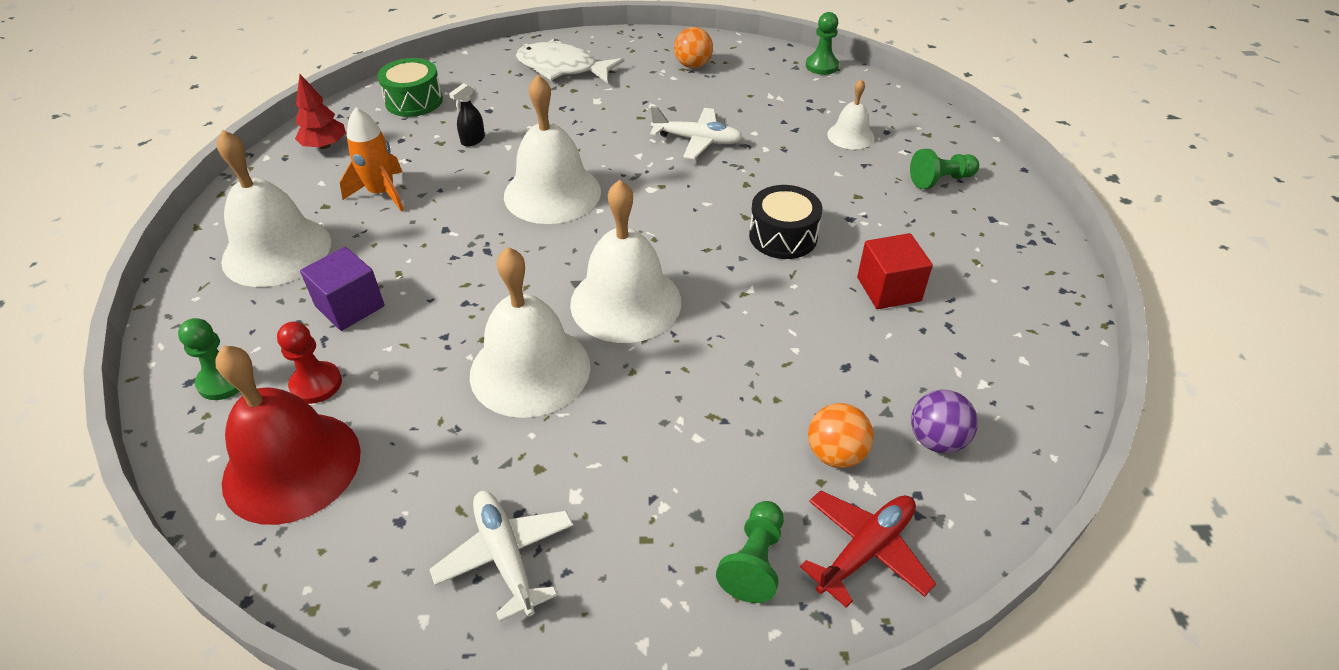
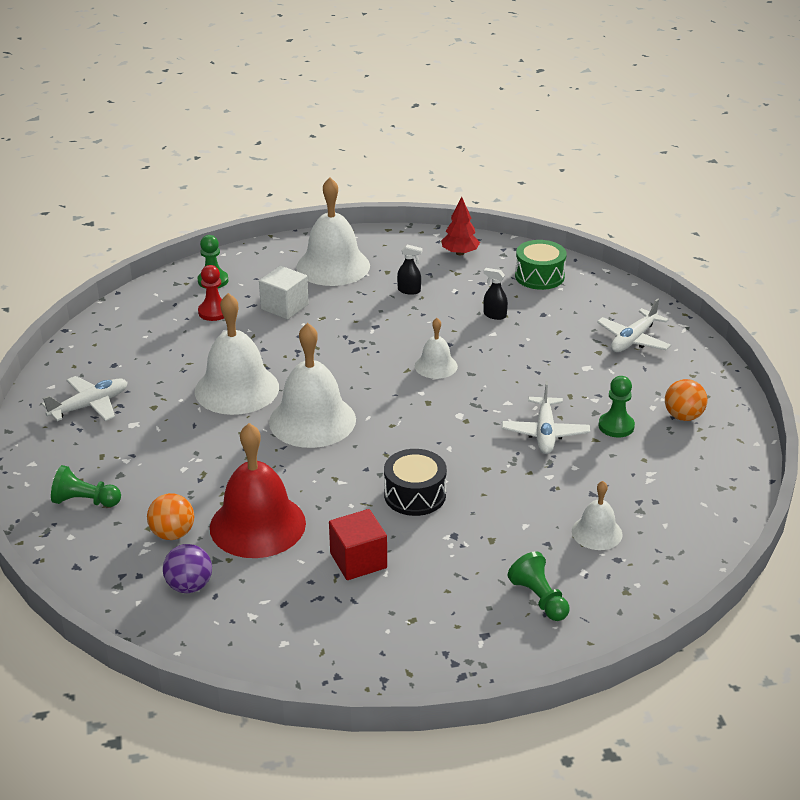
camera: 80 degrees right, 10 degrees down
red bell [215,345,361,525] -> red bell moved to [210,423,306,558]
purple cube [300,247,385,331] -> white cube [259,266,309,319]
orange rocket [340,108,404,211] -> black spray bottle [397,244,423,295]
white bell [504,74,601,224] -> white bell [415,318,458,379], size x0.52
white fish [516,42,624,83] -> white plane [597,298,671,352]
red plane [800,490,936,608] -> none
green pawn [806,12,839,75] -> green pawn moved to [599,376,635,438]

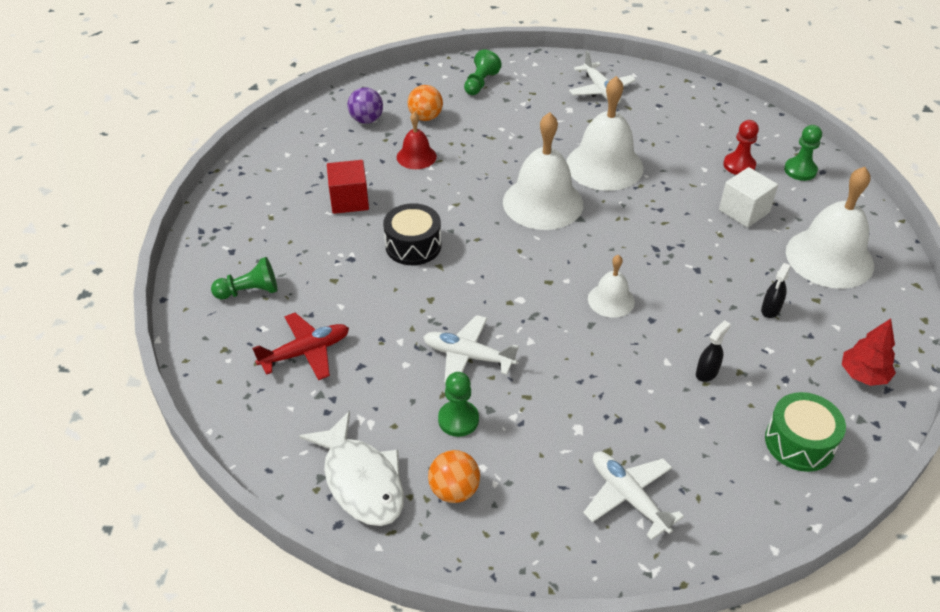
camera: 105 degrees right, 10 degrees up
red bell [210,423,306,558] -> red bell [397,112,437,169], size x0.52
white bell [572,481,622,550] -> red plane [252,313,349,380]
none -> white fish [299,411,404,526]

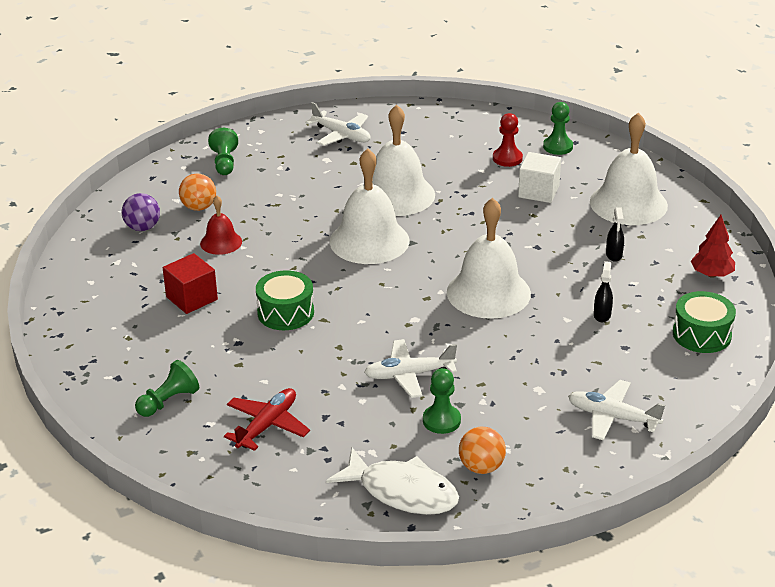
camera: 30 degrees left, 10 degrees down
black drum [383,203,441,265] -> green drum [256,270,314,330]
white bell [588,255,635,318] -> white bell [447,198,531,319], size x1.91

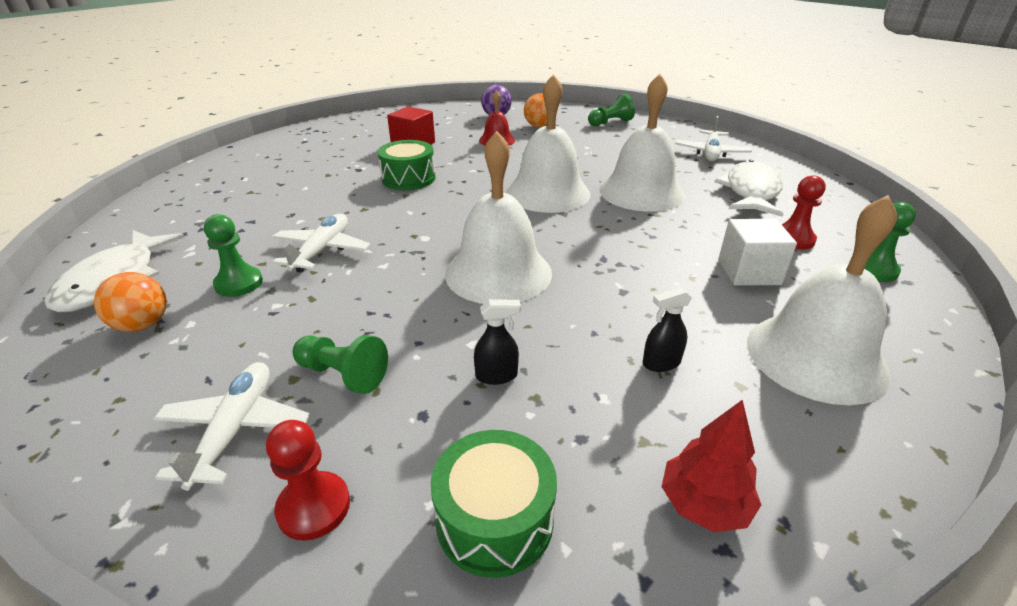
camera: 70 degrees right, 0 degrees up
green pawn [135,360,199,417] -> green pawn moved to [293,335,388,394]
red plane [224,388,310,451] -> none
white plane [364,339,457,398] -> white plane turned 45 degrees clockwise [272,214,370,273]
none -> red pawn [266,420,350,541]
none -> white fish [714,160,783,217]

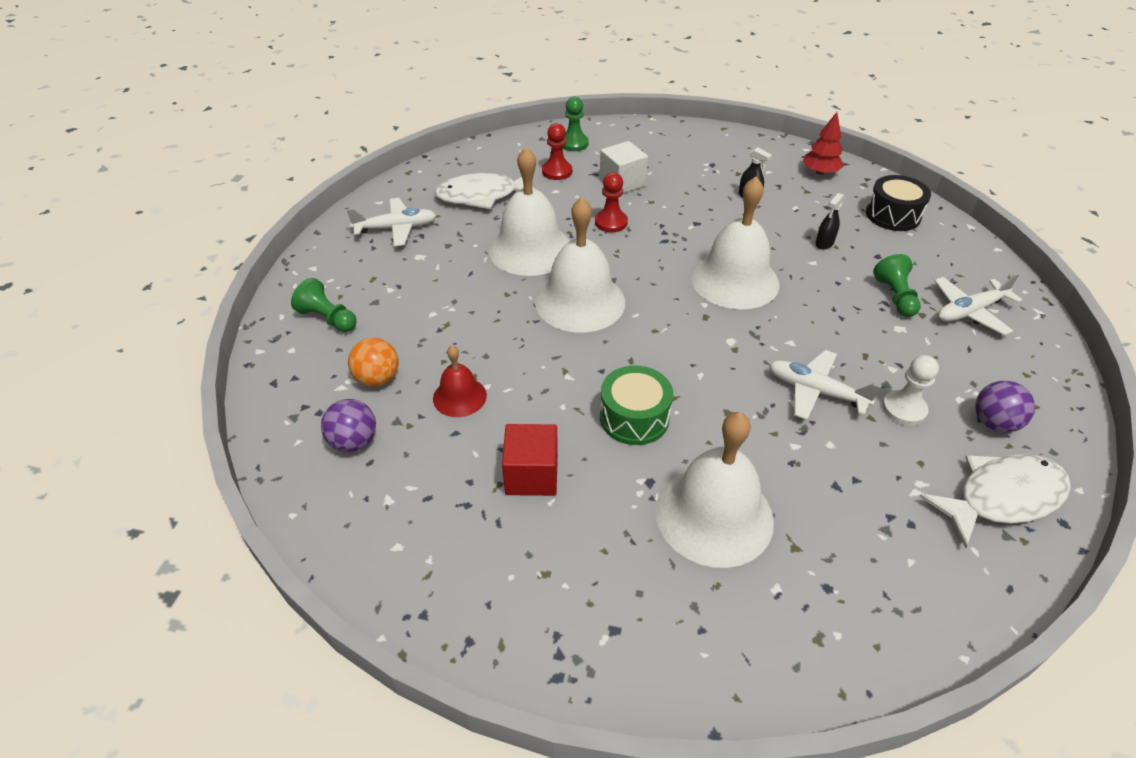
camera: 120 degrees left, 10 degrees up
orange ball [94,272,167,332] -> purple ball [975,381,1035,433]
green pawn [204,214,263,297] -> white pawn [882,355,939,426]
red pawn [266,420,350,541] -> red pawn moved to [595,172,628,232]
white plane [272,214,370,273] -> white plane turned 45 degrees clockwise [769,350,881,420]
green drum [431,430,557,578] -> black drum [866,175,931,231]
black spray bottle [474,299,521,385] -> black spray bottle turned 105 degrees counterclockwise [815,193,844,250]
white bell [747,195,897,405] -> white bell moved to [655,412,774,568]

